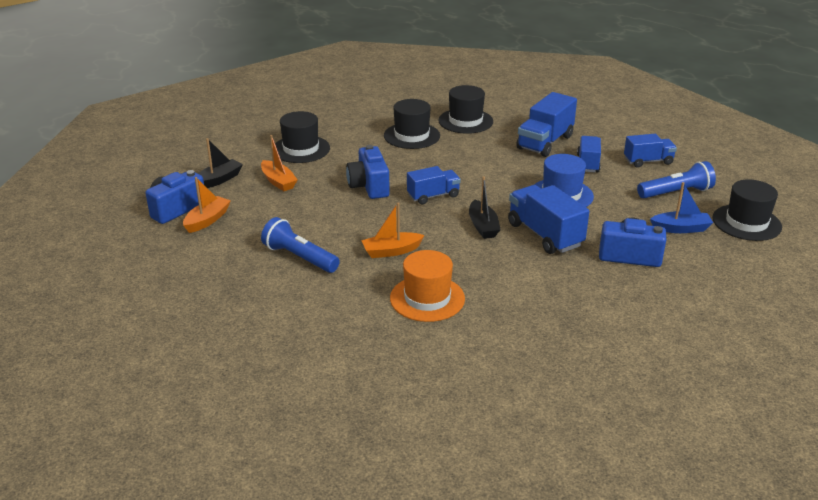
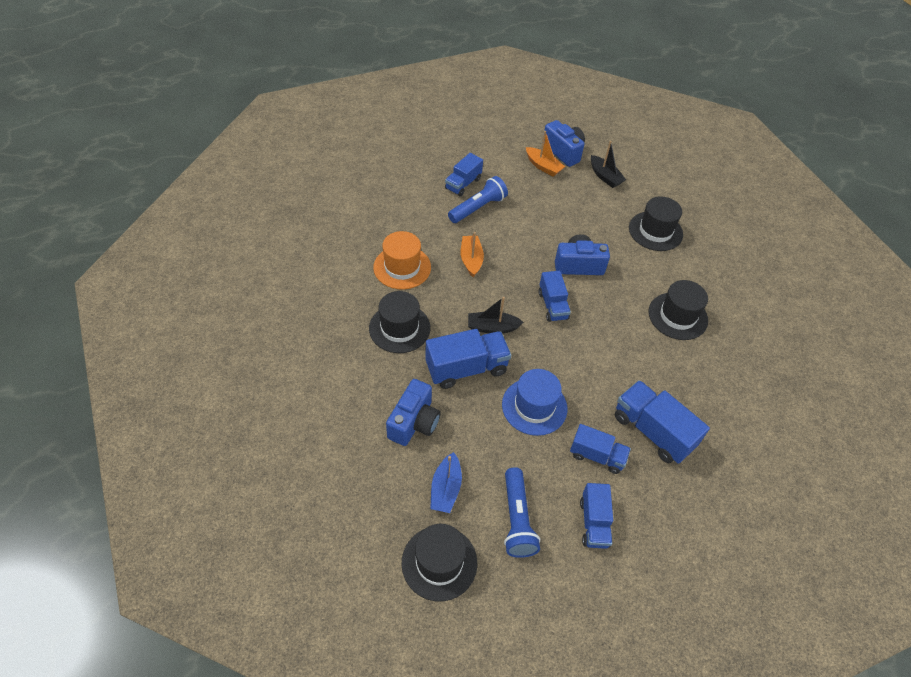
camera: 100 degrees right, 20 degrees up
orange boat [261,135,298,191] -> none
black hat [438,85,493,134] -> black hat moved to [369,291,431,353]
none -> blue truck [445,153,483,196]

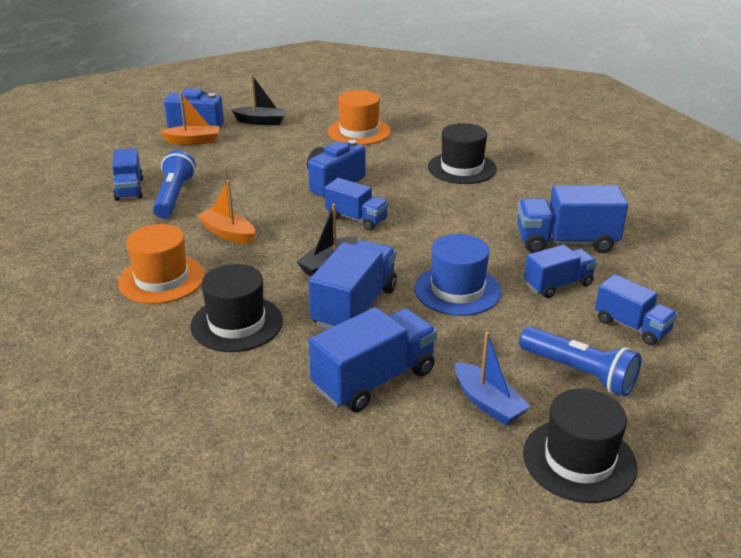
camera: 45 degrees left, 20 degrees down
blue camera [386,379,440,446] -> blue truck [309,307,437,412]
black hat [629,196,683,251] -> orange hat [328,90,391,145]

